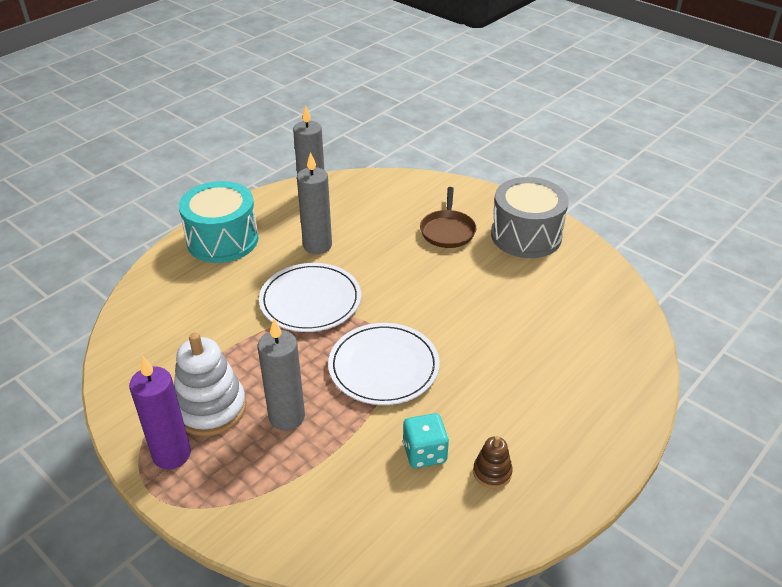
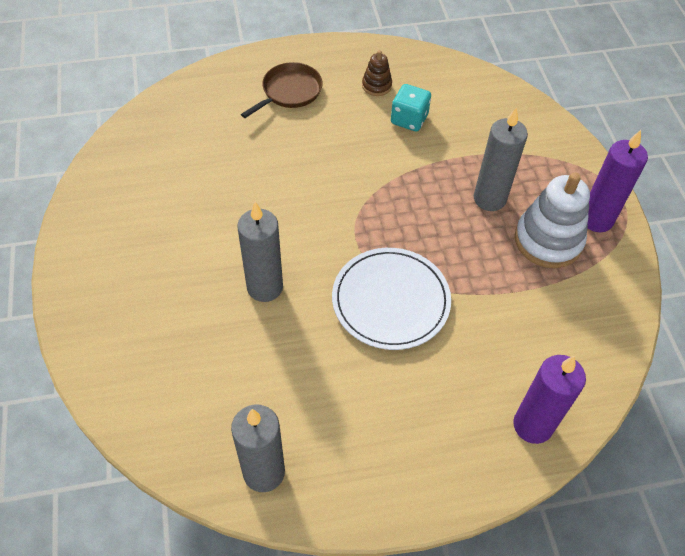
camera: 145 degrees left, 15 degrees up
turquoise drum [179,181,259,263] -> none
grey candle [297,152,332,254] -> grey candle moved to [237,202,283,302]
white plate [328,323,440,405] -> none
brown pan [420,187,476,248] -> brown pan moved to [241,62,323,118]
grey drum [491,177,569,258] -> none
none -> purple candle [513,355,586,444]

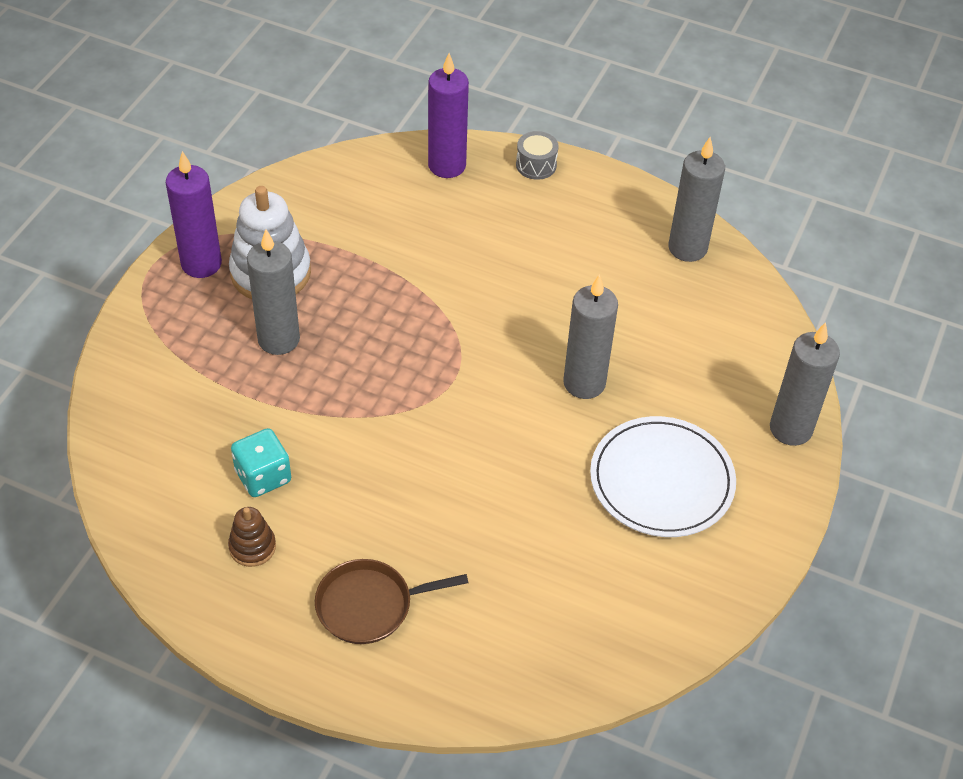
camera: 145 degrees left, 5 degrees down
white plate [332,248,451,350] -> white plate moved to [590,416,736,537]
none -> grey drum [516,131,558,180]
none -> grey candle [770,322,840,446]

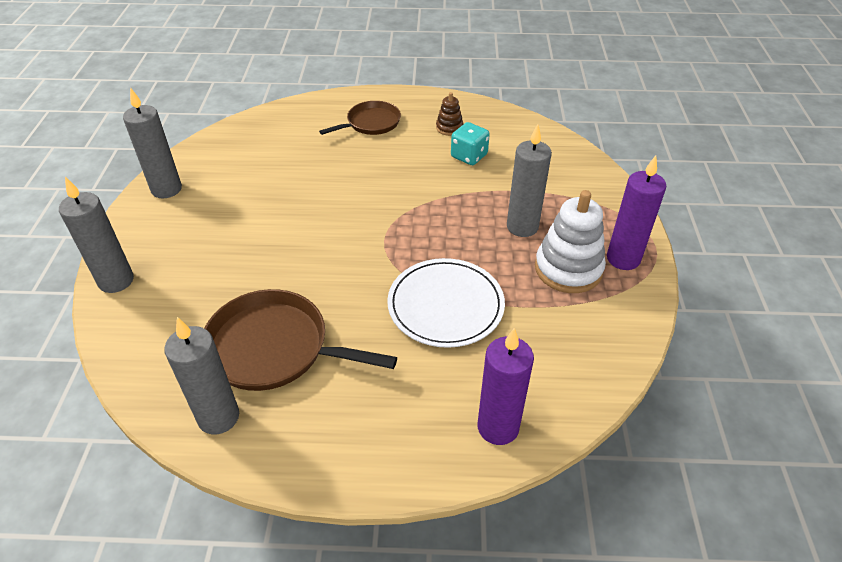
camera: 160 degrees right, 5 degrees down
grey drum [516,131,558,180] -> none
grey candle [563,274,618,399] -> grey candle moved to [123,87,182,198]
white plate [590,416,736,537] -> white plate moved to [387,258,505,348]
none -> brown pan [204,289,397,391]

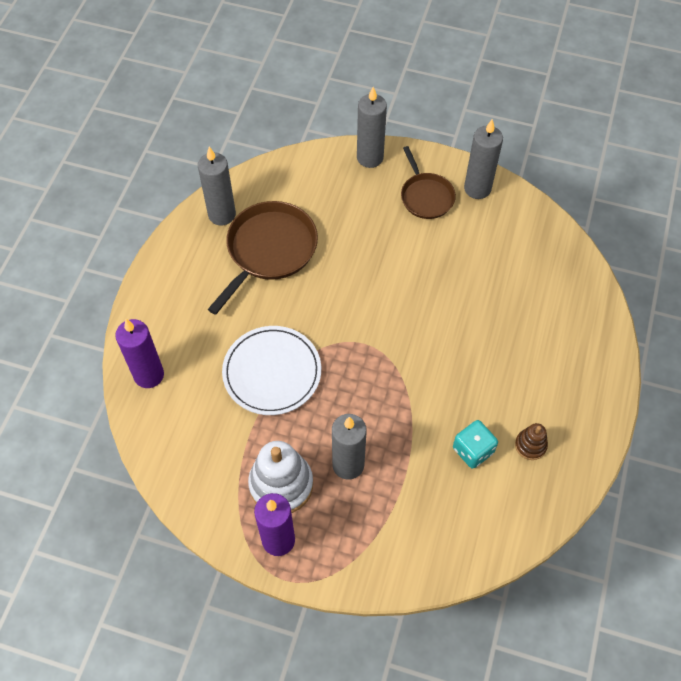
camera: 105 degrees right, 15 degrees up
brown pan [319,101,401,135] -> brown pan moved to [401,146,456,219]

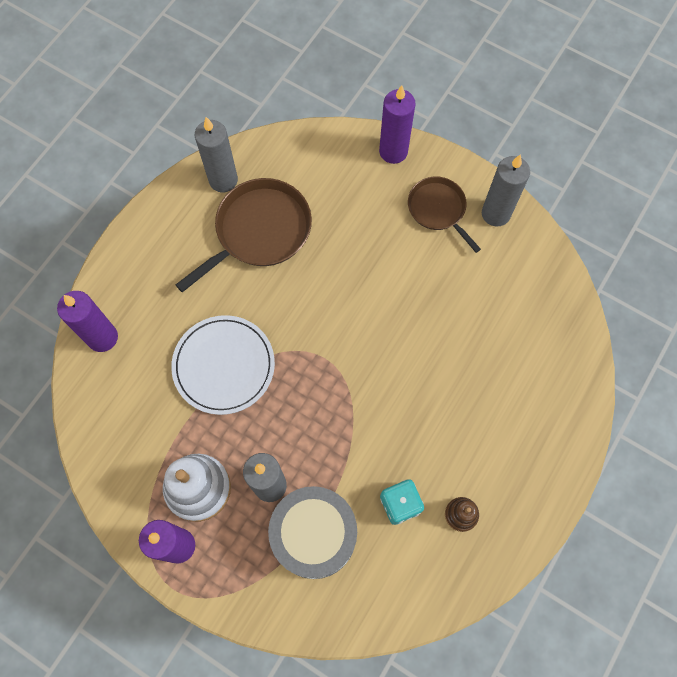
camera: 15 degrees right, 10 degrees up
grey candle [357,87,387,168] -> purple candle [379,85,416,164]
brown pan [401,146,456,219] -> brown pan turned 150 degrees clockwise [408,177,481,253]
none -> grey drum [268,486,357,579]

